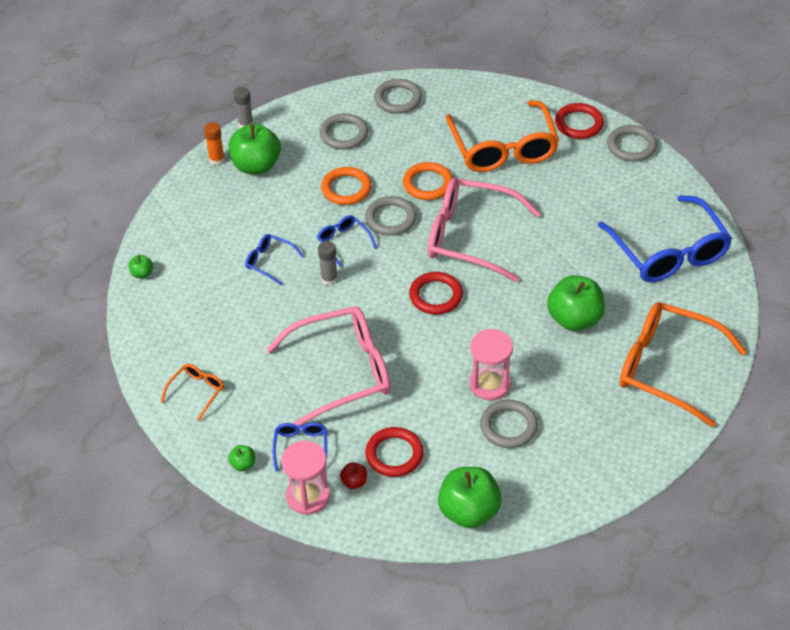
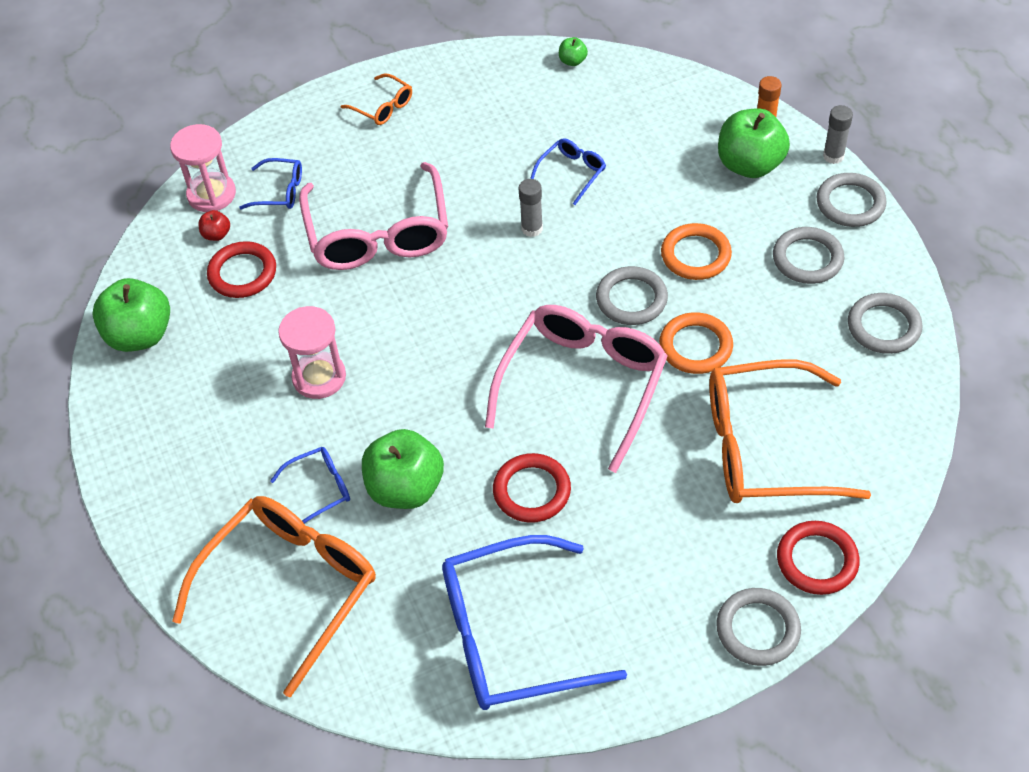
camera: 100 degrees right, 5 degrees up
green apple [228,445,255,471] -> none
blue glasses [317,215,377,267] -> blue glasses moved to [270,447,350,523]
red ring [409,272,463,314] -> red ring moved to [493,453,571,523]
grey ring [480,400,538,448] -> grey ring moved to [816,173,887,227]

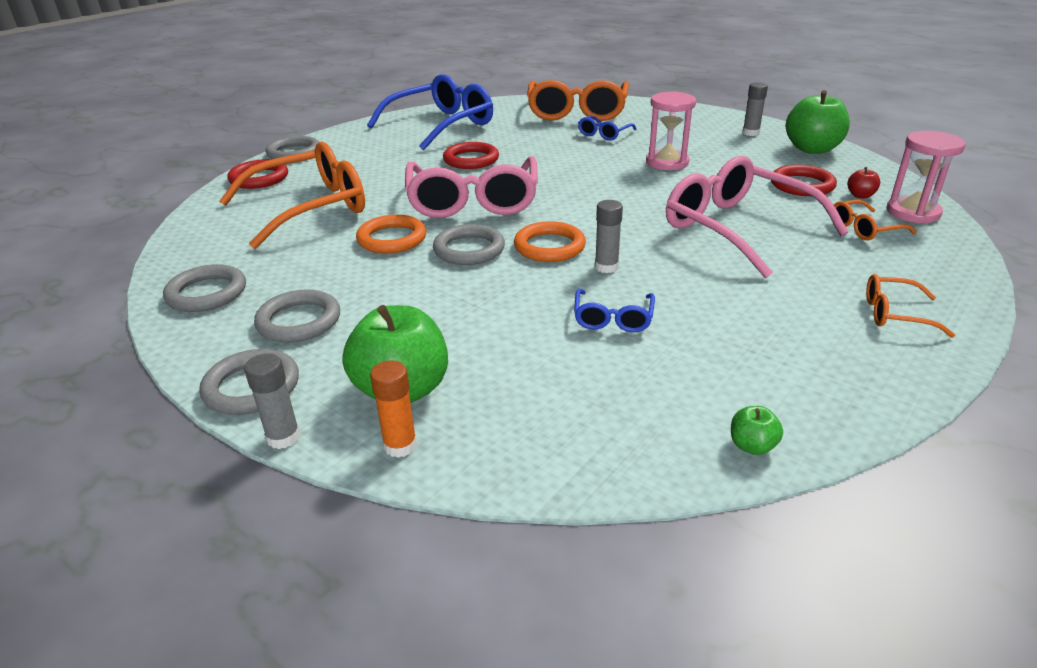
camera: 150 degrees right, 20 degrees down
blue glasses [239,158,302,210] -> orange glasses [834,200,917,240]
green apple [362,429,444,509] -> none
orange ring [661,223,732,280] -> orange ring moved to [514,221,586,262]
none -> grey glue stick [742,82,768,136]

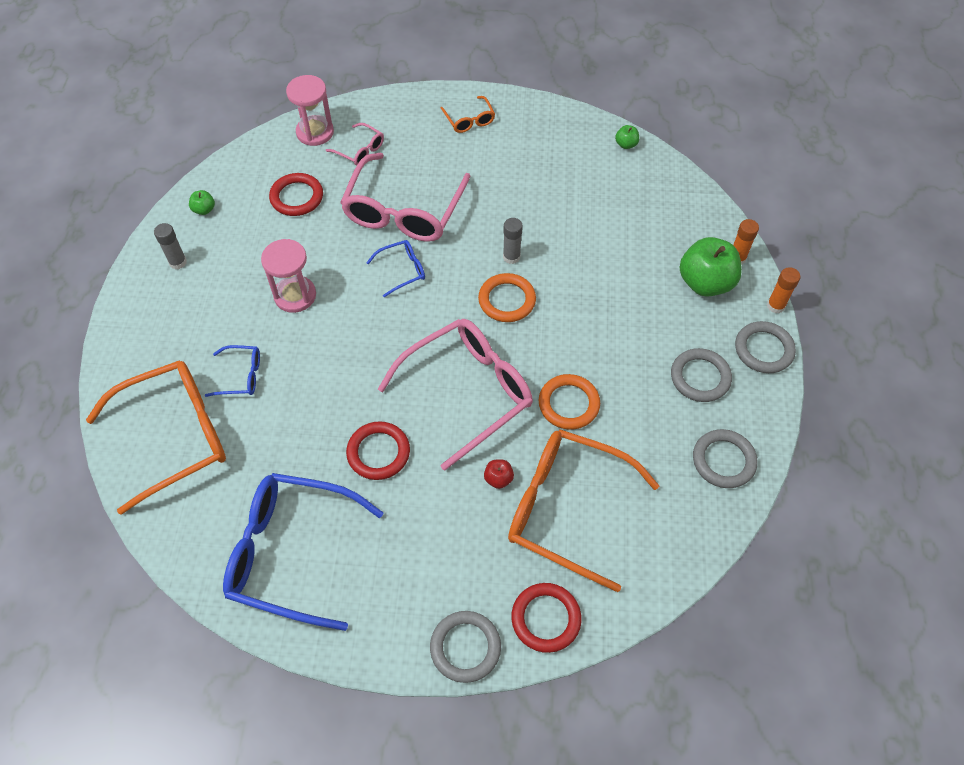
camera: 125 degrees left, 25 degrees up
grey glue stick [244,354,300,449] -> orange glue stick [767,267,800,313]
grey ring [433,224,505,265] -> none
blue glasses [574,289,655,332] -> blue glasses moved to [366,240,425,297]
green apple [786,90,850,154] -> green apple [189,190,215,215], size x0.44
orange glasses [834,200,917,240] -> pink glasses [326,123,384,166]
red apple [847,167,880,198] -> red apple moved to [484,459,514,489]

